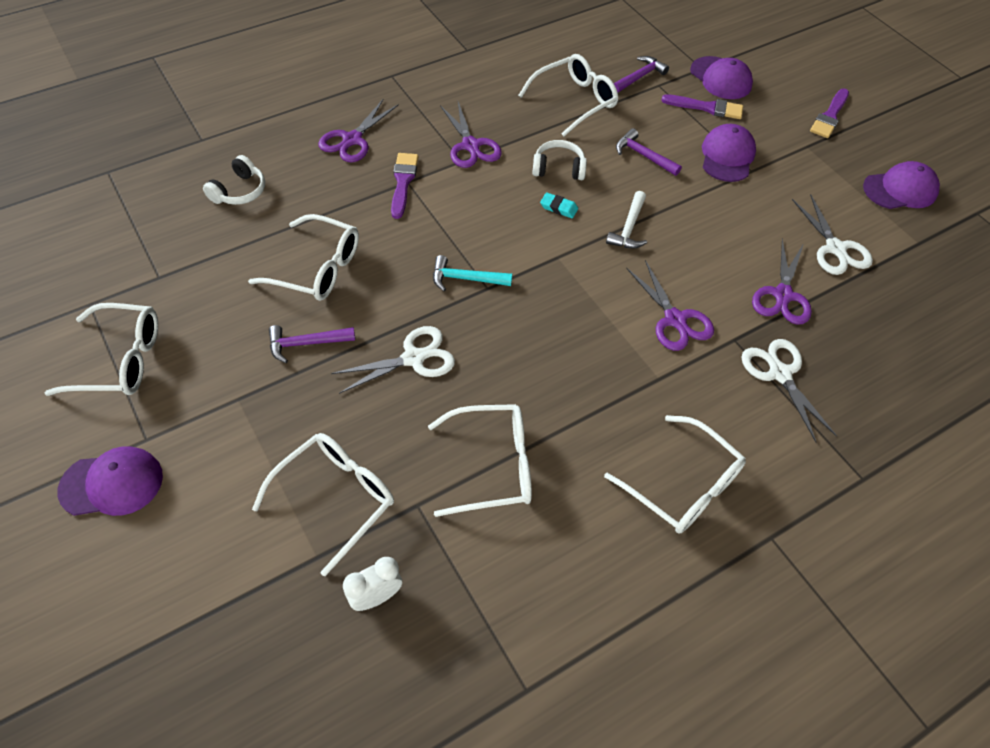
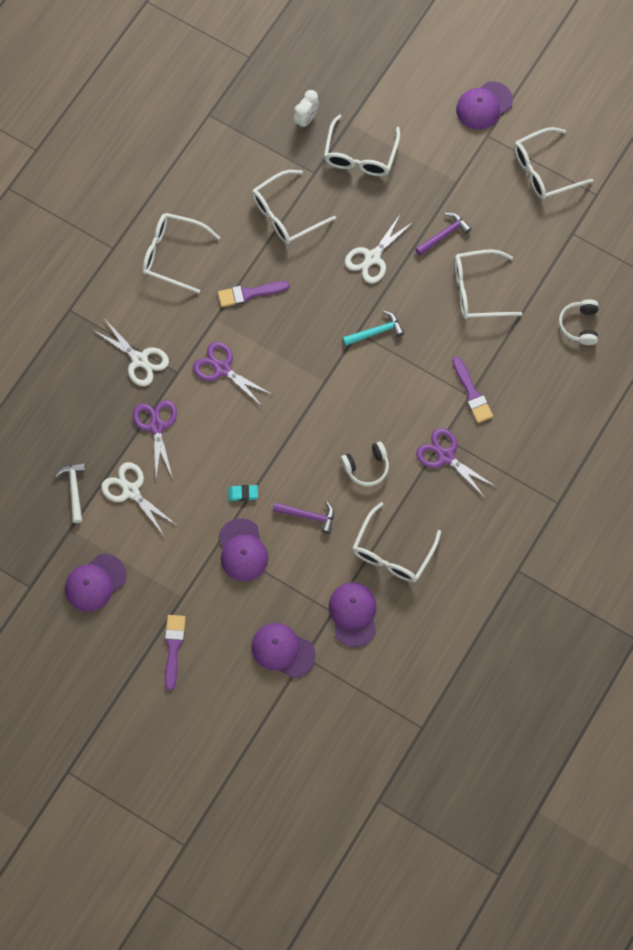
camera: 155 degrees right, 15 degrees up
purple scissors [318,99,399,162] -> none
turquoise eraser [540,193,578,218] -> turquoise eraser moved to [228,485,258,501]
white hammer [606,191,647,249] -> white hammer moved to [54,462,86,523]
purple hammer [614,56,669,93] -> purple cap [329,582,377,647]
purple brush [661,94,743,119] -> purple brush moved to [218,281,290,307]

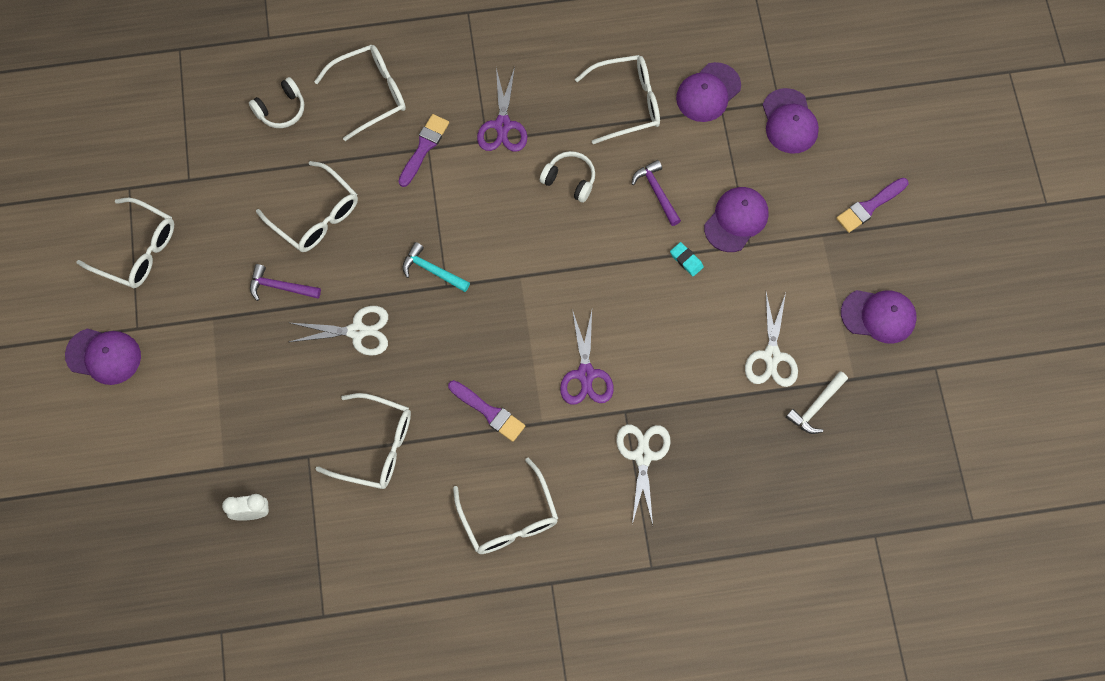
camera: 130 degrees left, 0 degrees up
purple scissors [133,400,177,479] -> none
white glasses [324,114,400,176] -> white glasses moved to [314,45,406,141]

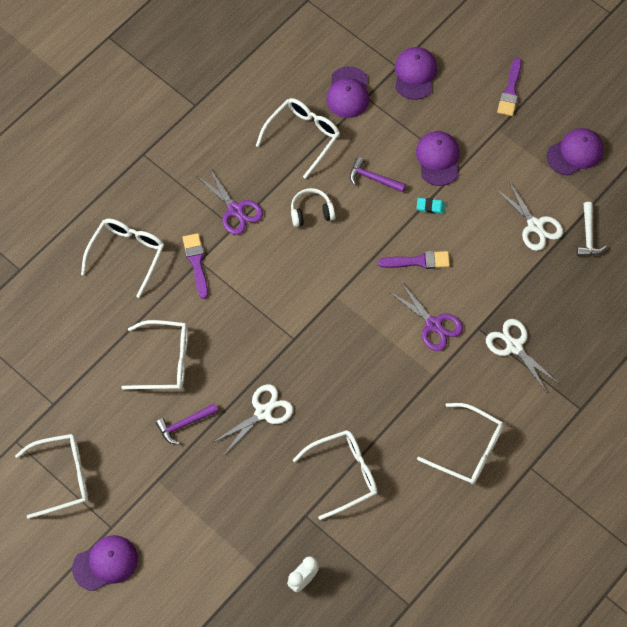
camera: 40 degrees left, 5 degrees down
white headphones [249,77,304,128] -> none
turquoise hammer [403,242,470,292] -> none
purple brush [448,380,525,442] -> purple brush moved to [378,251,450,269]
purple cap [763,88,819,154] -> purple cap turned 120 degrees counterclockwise [395,47,437,100]

